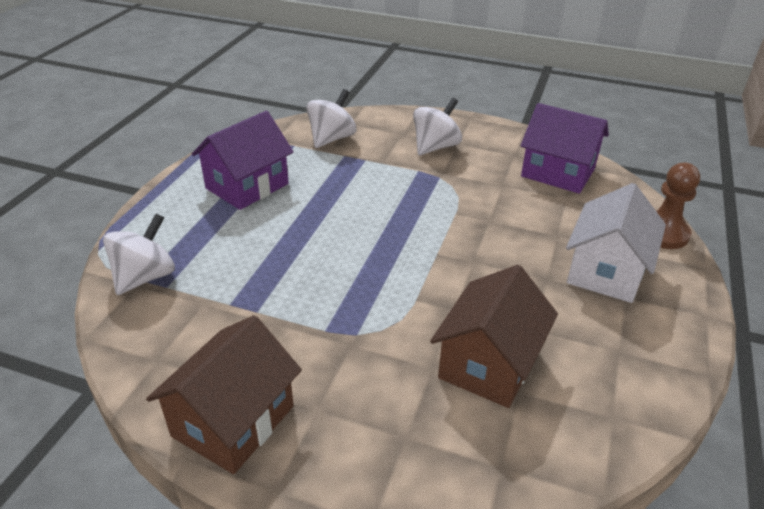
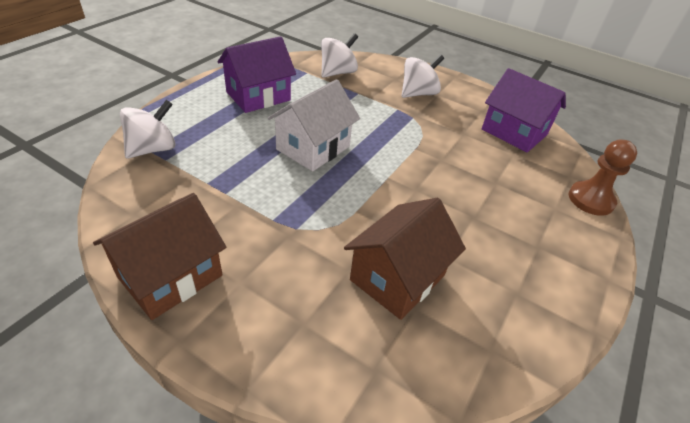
camera: 10 degrees right, 5 degrees up
white house [566,183,666,303] -> white house moved to [268,79,360,171]

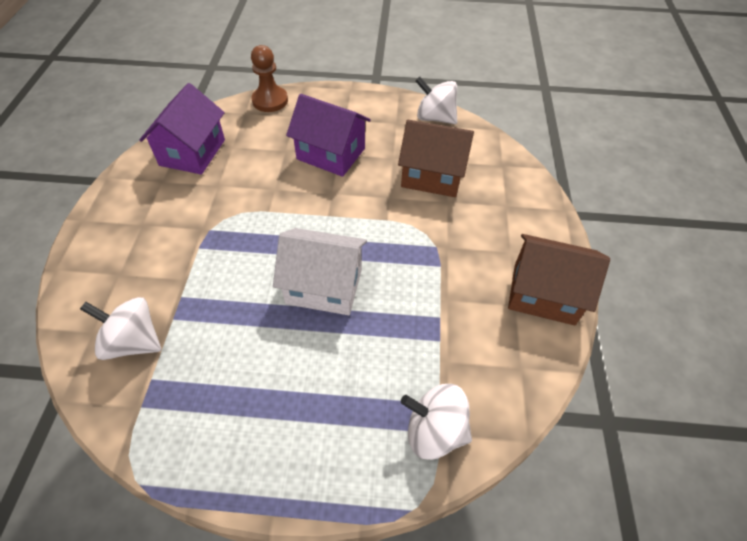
camera: 115 degrees left, 10 degrees up
purple house [218,36,296,113] -> purple house moved to [286,94,371,177]
white spinning top [401,54,444,98] -> white spinning top moved to [416,77,457,124]

